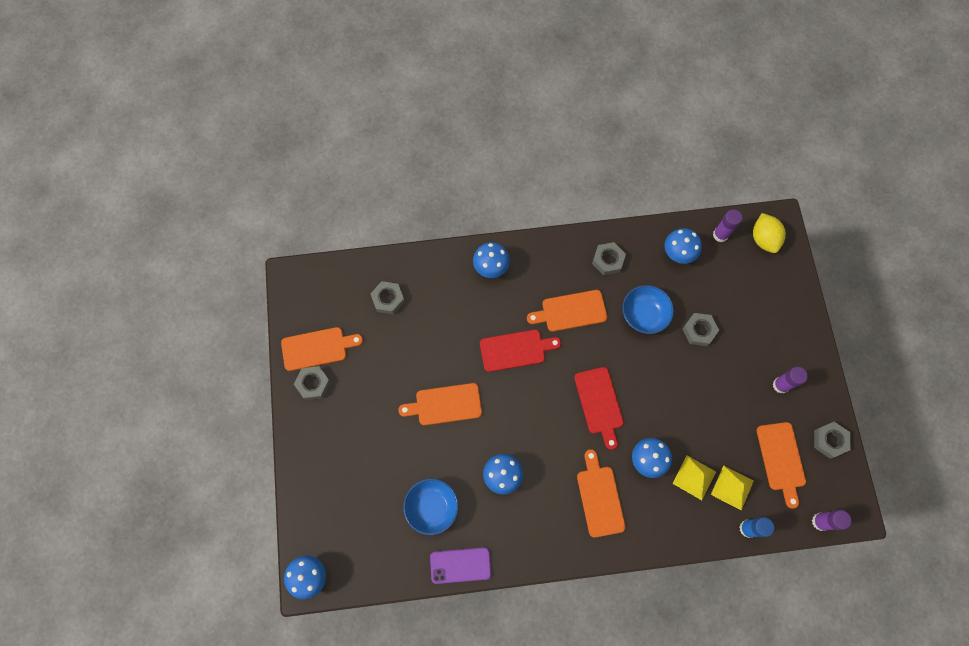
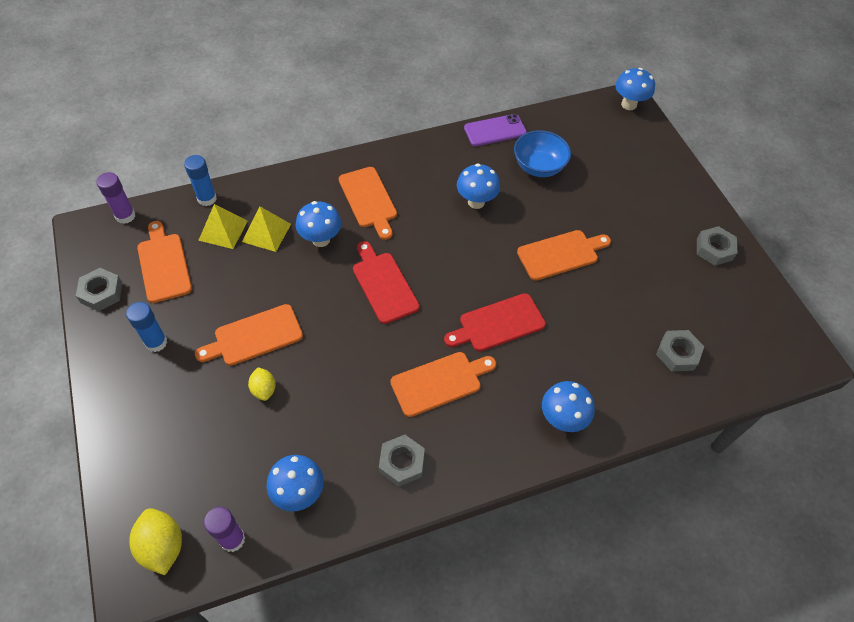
camera: 165 degrees right, 15 degrees down
orange cutting board [281,327,363,371] -> orange cutting board moved to [195,304,303,366]
blue bowl [622,285,674,334] -> none
grey nut [682,313,719,346] -> yellow lemon [248,367,276,401]
purple glue stick [773,366,808,394] -> blue glue stick [126,302,167,352]

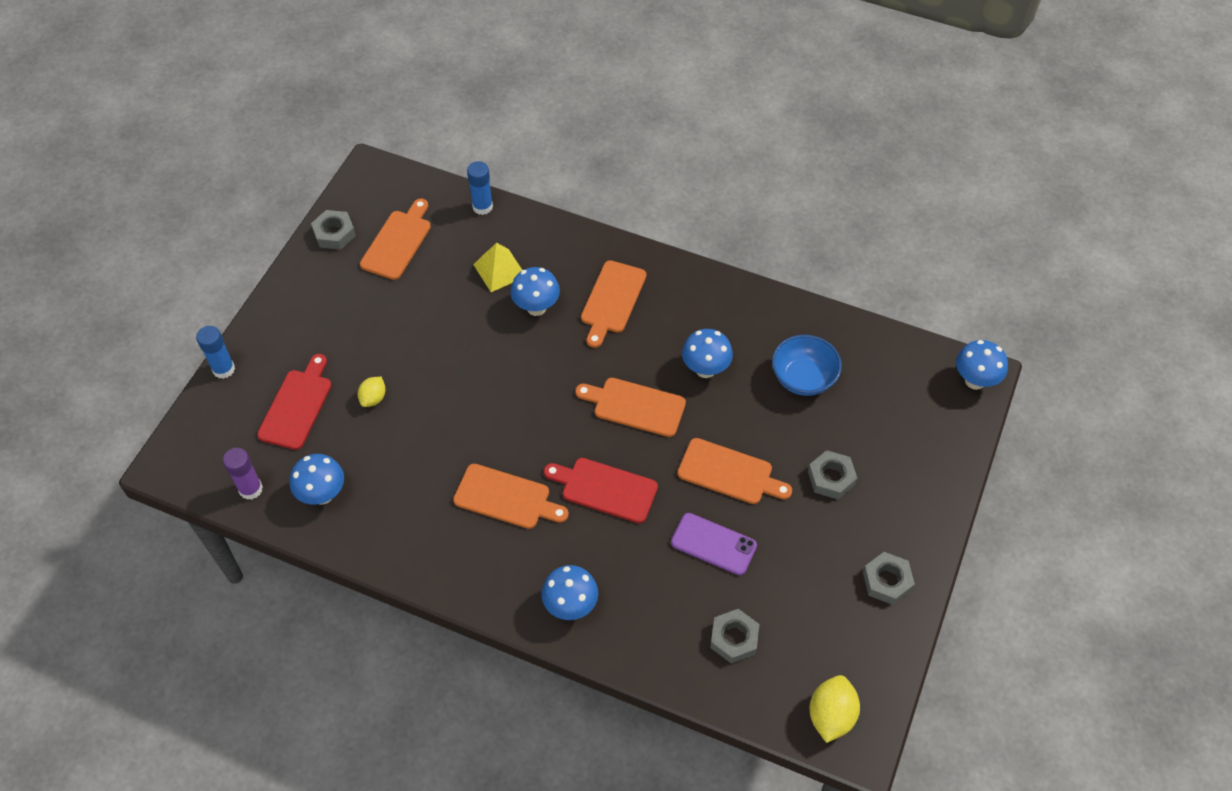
camera: 45 degrees right, 0 degrees up
purple glue stick [97,172,135,224] -> none
blue glue stick [126,302,167,352] -> blue glue stick moved to [196,326,235,379]
yellow lemon [129,508,182,575] -> yellow lemon moved to [810,675,860,743]
orange cutting board [195,304,303,366] -> orange cutting board moved to [575,378,686,437]
yellow pyramid [198,204,248,249] -> none
red cutting board [353,241,420,324] -> red cutting board moved to [257,354,332,450]
grey nut [379,435,425,487] -> grey nut moved to [808,450,857,499]
purple phone [464,114,527,146] -> purple phone moved to [671,513,757,575]

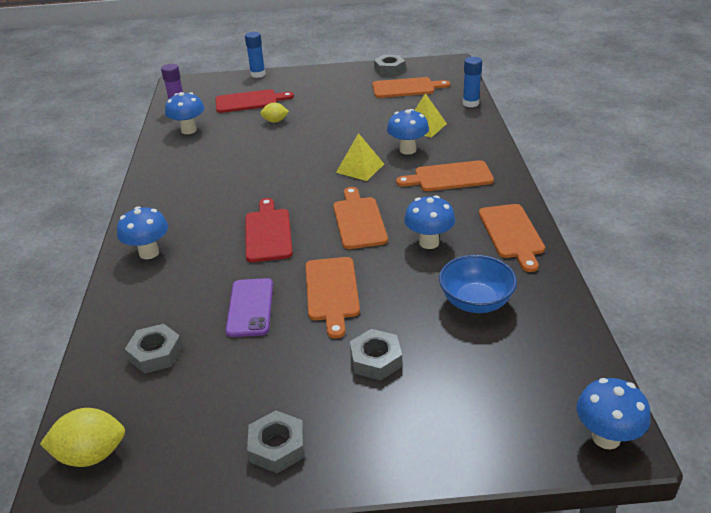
camera: 65 degrees right, 20 degrees down
orange cutting board [453,464,569,529] -> orange cutting board moved to [479,204,545,272]
none -> yellow pyramid [336,133,384,181]

